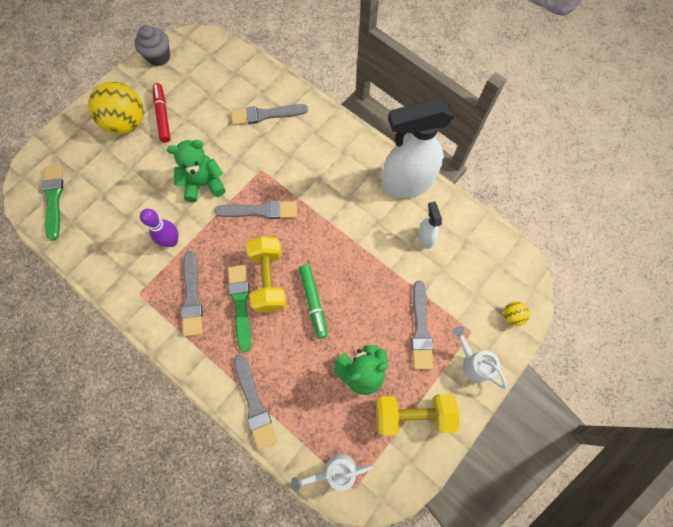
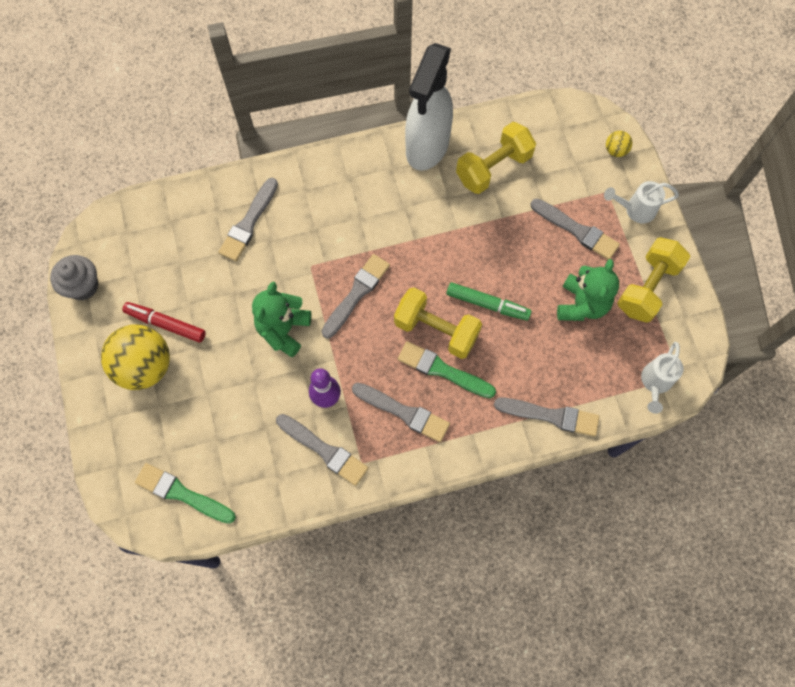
camera: 55 degrees left, 0 degrees up
white spray bottle [418,202,442,249] -> yellow dumbbell [456,122,536,194]
none -> grey brush [276,414,368,486]

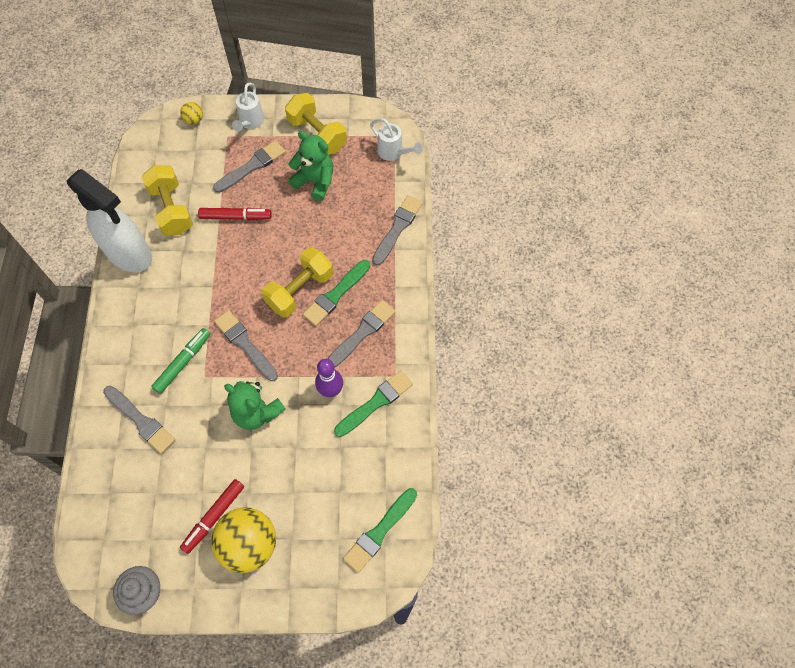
camera: 75 degrees left, 5 degrees down
grey brush [276,414,368,486] -> green brush [334,370,413,437]
green marker [447,282,532,321] -> green marker moved to [151,328,210,394]
none -> red marker [198,208,272,220]

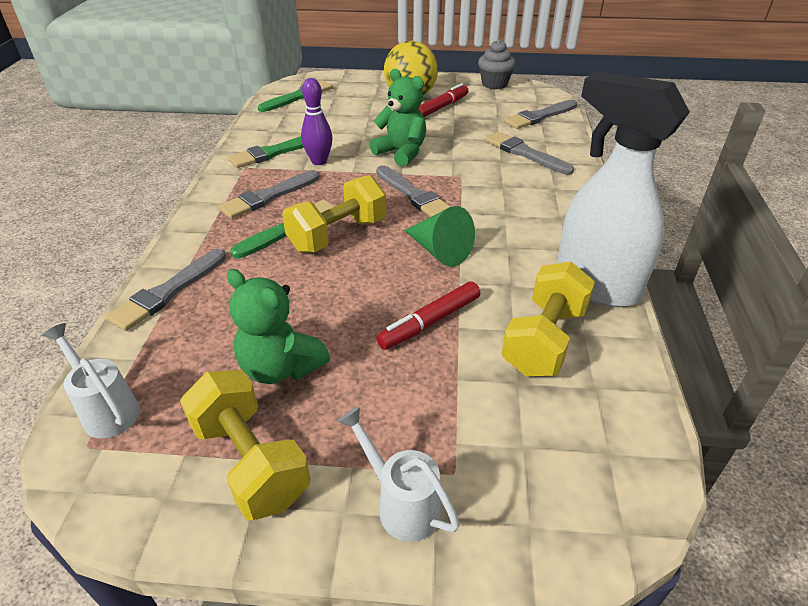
camera: 175 degrees left, 25 degrees down
yellow dumbbell [142,165,193,236] -> yellow dumbbell turned 45 degrees clockwise [501,261,595,376]
green marker [151,328,210,394] -> none
yellow ball [180,102,203,125] -> none
red marker [198,208,272,220] -> red marker turned 45 degrees counterclockwise [376,281,480,350]
grey brush [213,140,286,193] -> grey brush moved to [504,100,578,129]
white watering can [232,83,264,131] -> white watering can turned 60 degrees counterclockwise [337,406,460,542]
none -> green cone [404,206,475,267]

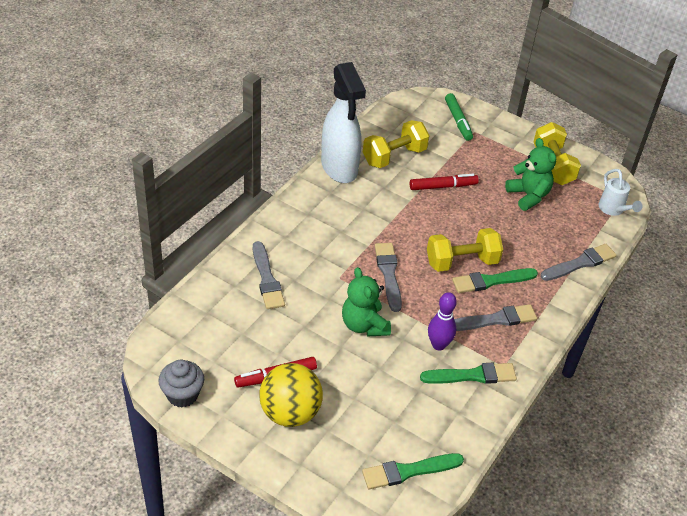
camera: 155 degrees left, 5 degrees up
white watering can [337,406,460,542] -> none
green cone [404,206,475,267] -> none
grey brush [504,100,578,129] -> none
none -> green marker [445,93,473,141]

